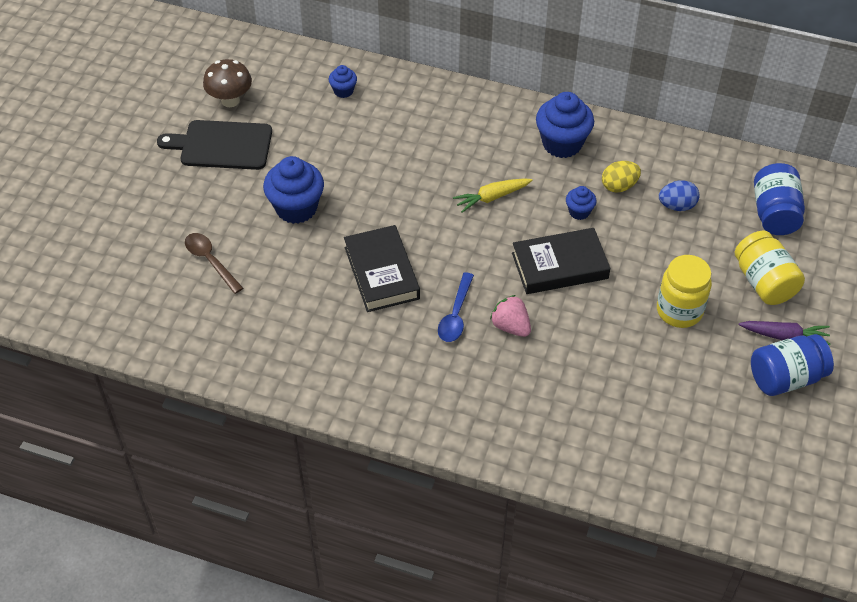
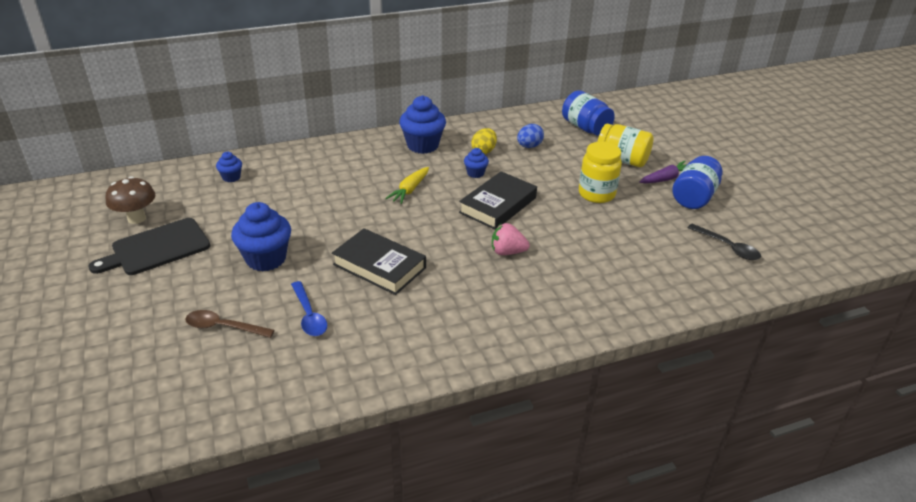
camera: 40 degrees left, 15 degrees down
blue spoon [438,272,474,342] -> blue spoon moved to [291,281,327,336]
none -> black spoon [688,224,761,260]

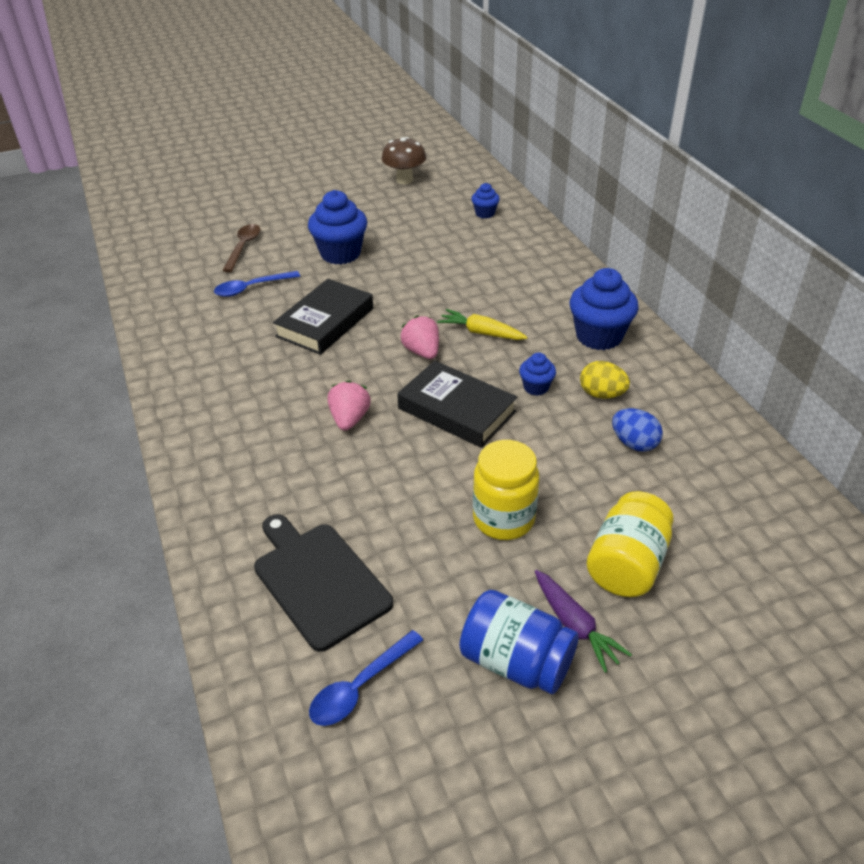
camera: 90 degrees right, 5 degrees up
black cutting board [89,218,210,275] -> black cutting board moved to [254,514,393,652]
blue jar [562,90,615,136] -> none
black spoon [688,224,761,260] -> blue spoon [309,630,423,726]
none -> pink strawberry [401,315,439,359]

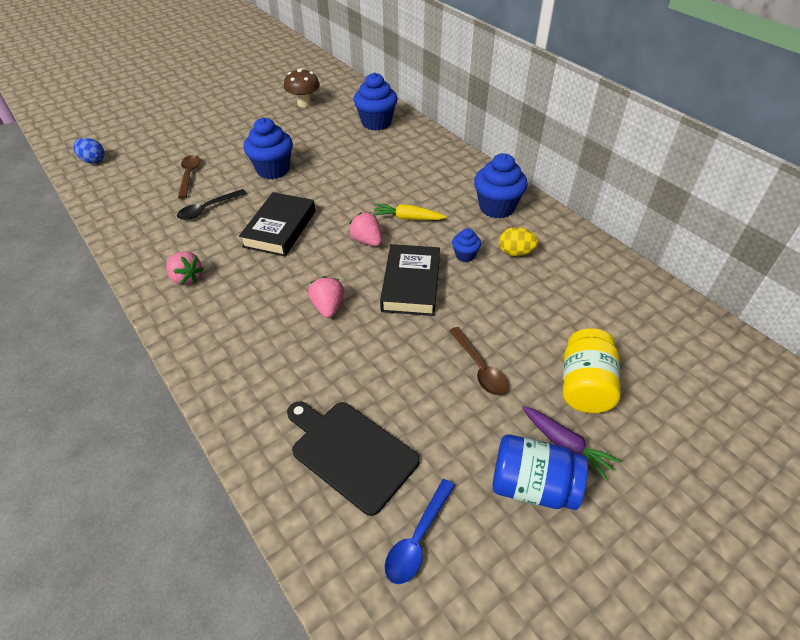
camera: 15 degrees left, 5 degrees up
blue spoon [214,271,300,297] -> black spoon [177,189,246,220]
black book [397,361,517,448] -> black book turned 75 degrees clockwise [380,244,440,316]
blue cupcake [472,183,500,218] -> blue cupcake [353,72,397,131], size x1.96
yellow jar [473,440,539,540] -> brown spoon [449,327,508,395]
blue egg [612,408,663,452] -> blue egg moved to [73,138,105,164]
none -> pink strawberry [166,251,203,286]

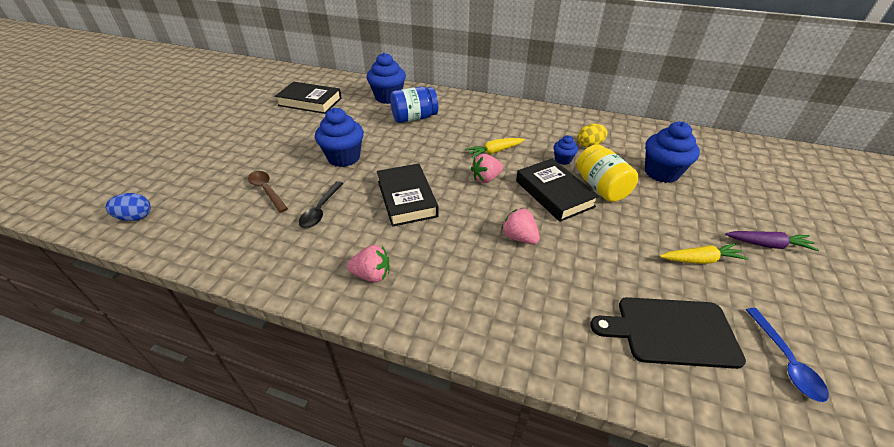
camera: 35 degrees left, 5 degrees down
brown mushroom [284,68,320,107] -> black book [275,82,342,114]
pink strawberry [348,212,382,246] -> pink strawberry turned 45 degrees counterclockwise [471,154,503,183]
brown spoon [449,327,508,395] -> none
blue cupcake [474,153,528,218] -> blue cupcake moved to [645,121,700,183]
blue jar [492,434,588,510] -> blue jar moved to [390,87,438,123]
yellow jar [563,328,621,413] -> yellow jar moved to [576,144,639,202]
none -> yellow carrot [660,243,748,264]

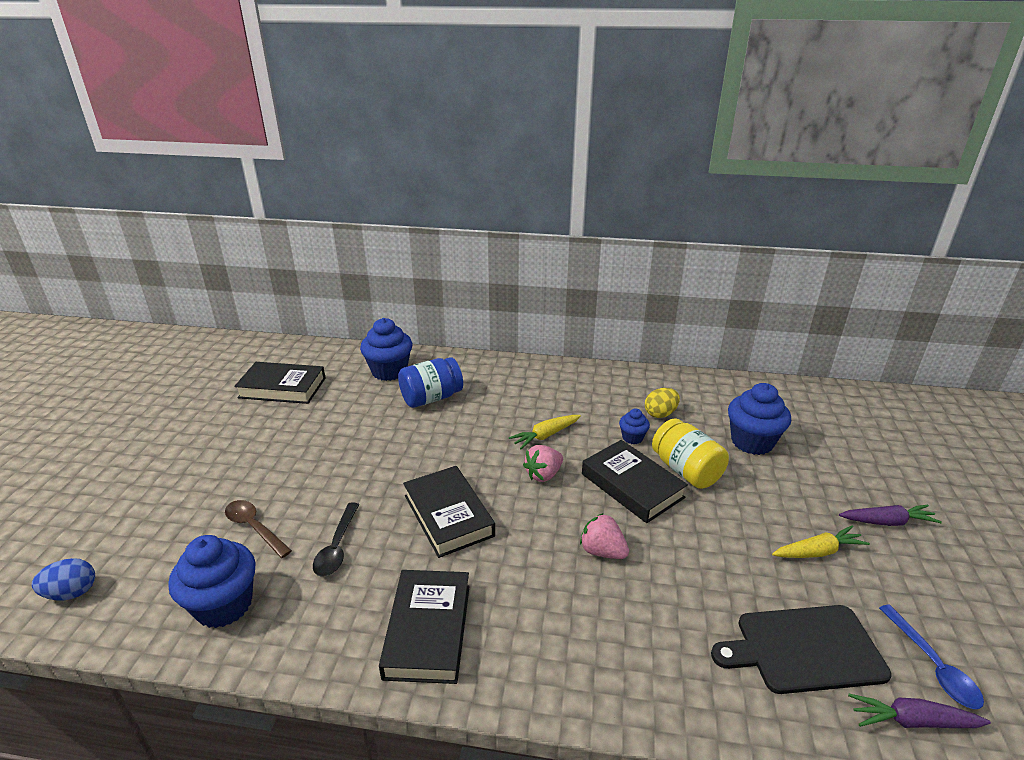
camera: 10 degrees left, 10 degrees down
blue cupcake [315,107,364,167] -> blue cupcake moved to [169,535,256,628]
pink strawberry [347,245,390,282] -> black book [379,570,470,684]
none -> purple carrot [848,694,991,728]

